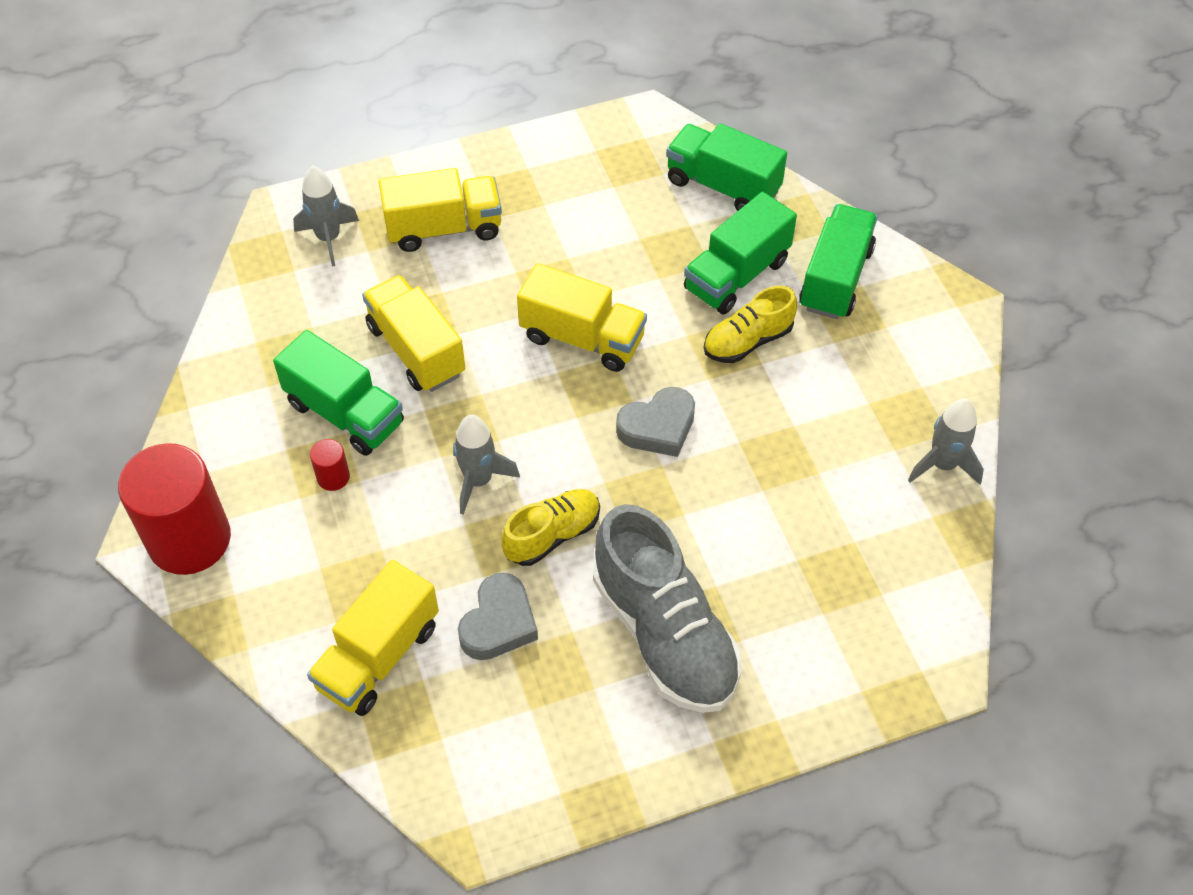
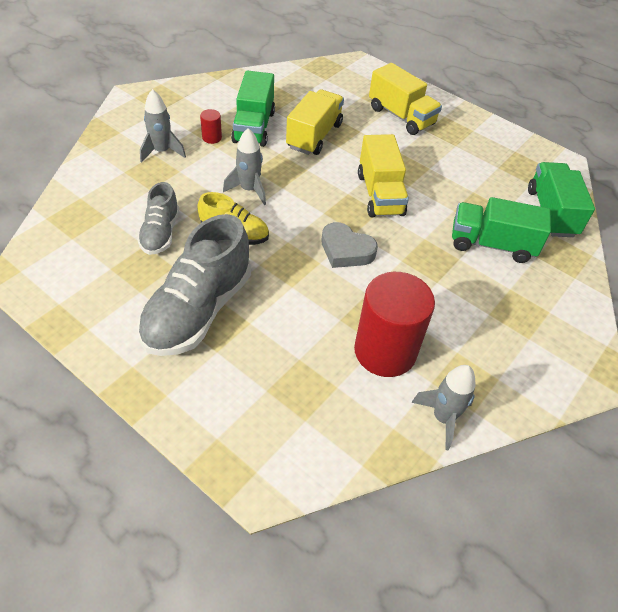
camera: 55 degrees right, 5 degrees down
red cylinder [118,443,231,575] -> red cylinder moved to [354,272,435,377]
grey rocket [293,165,359,267] -> grey rocket moved to [140,89,186,163]
yellow truck [307,560,439,716] -> none
grey heart [458,573,538,660] -> grey shoe [137,182,179,255]
yellow shoe [704,286,797,363] -> none
green truck [799,204,878,319] -> none

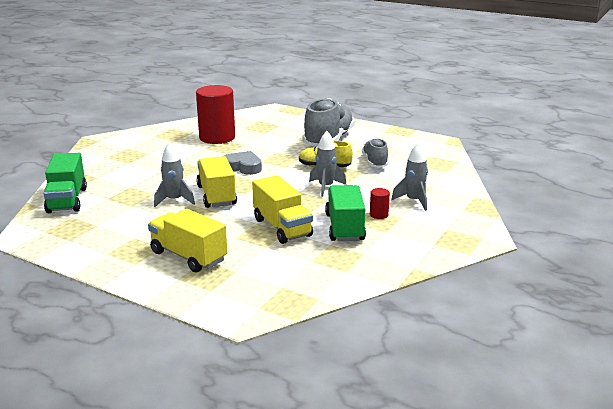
camera: 175 degrees right, 25 degrees down
yellow truck [286,89,344,155] -> yellow truck turned 45 degrees counterclockwise [252,175,313,244]
grey rocket [411,365,476,450] -> grey rocket moved to [154,142,195,207]
green truck [452,197,551,263] -> none

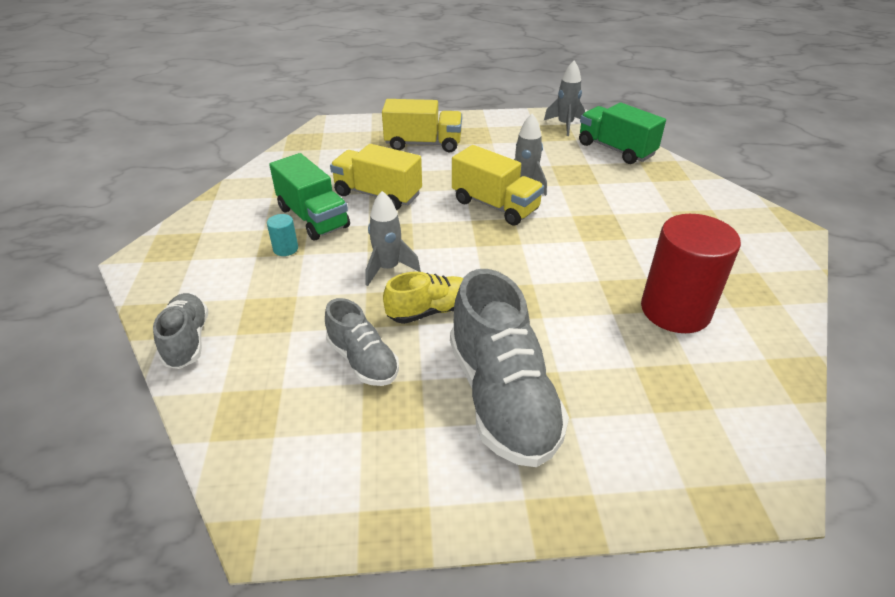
camera: 145 degrees right, 15 degrees up
grey heart [224,151,262,175] -> none
red cylinder [370,188,390,219] -> turquoise cylinder [267,214,298,256]
grey rocket [391,142,428,211] -> grey rocket moved to [544,61,585,136]
none -> grey shoe [153,293,208,369]

